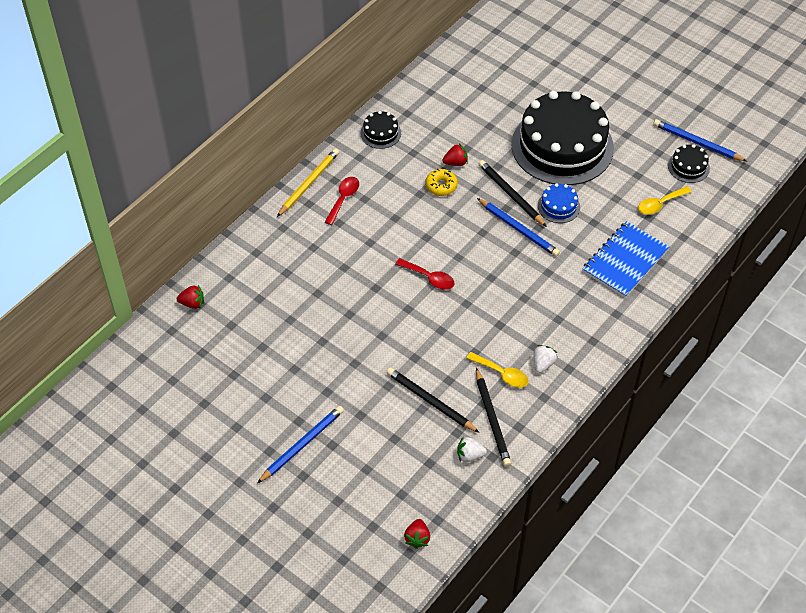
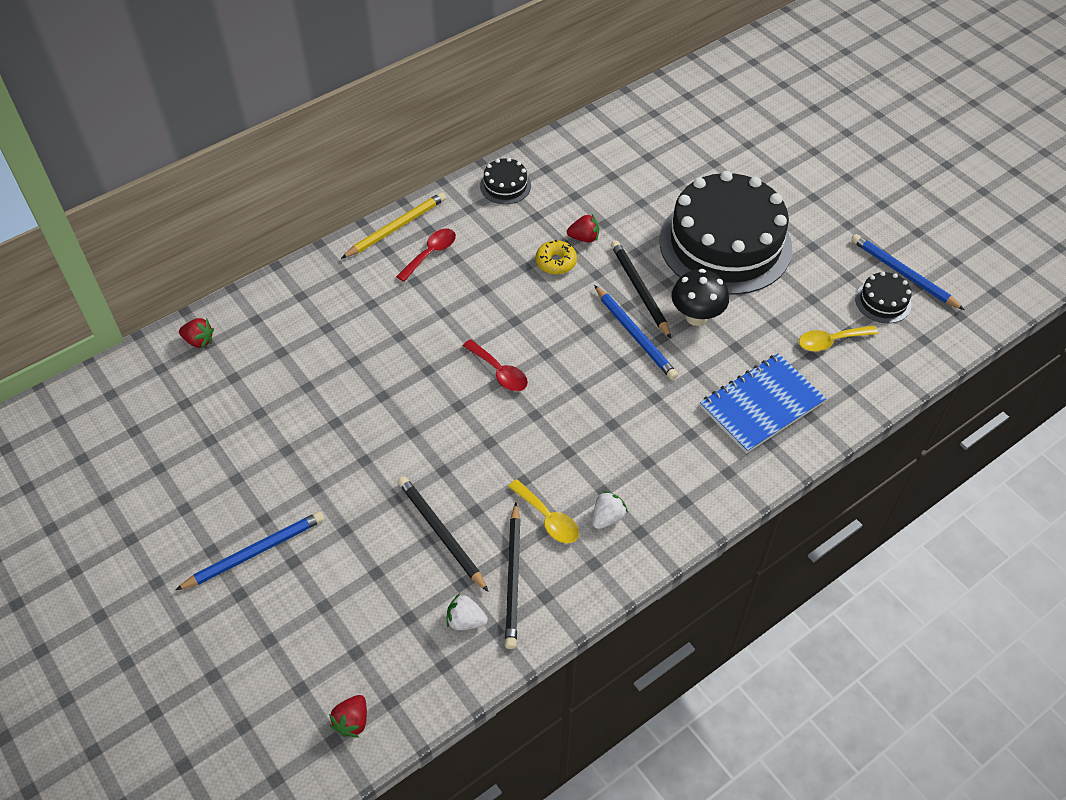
camera: 15 degrees right, 0 degrees up
blue cake [538,183,580,223] -> black mushroom [671,269,729,326]

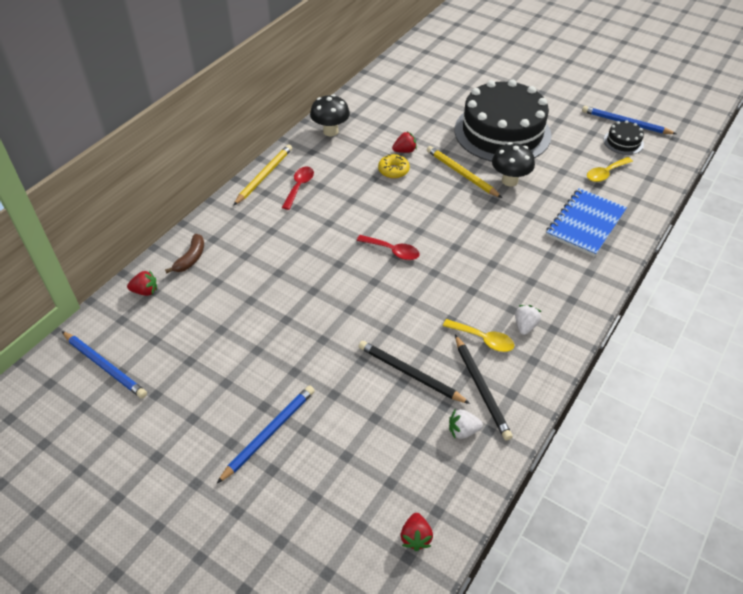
camera: 20 degrees left, 5 degrees down
black cake [480,158,531,204] -> black mushroom [310,94,350,136]
blue pencil [594,285,678,380] -> blue pencil moved to [62,331,147,398]
black pencil [611,240,671,339] -> yellow pencil [427,146,502,198]
none -> brown banana [165,234,204,273]

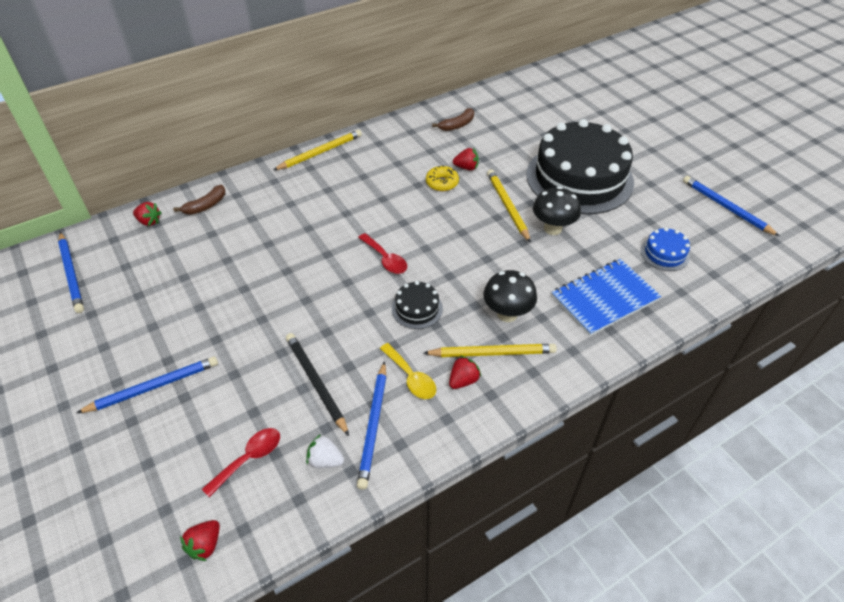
camera: 25 degrees right, 0 degrees up
red spoon [282,167,314,210] -> red spoon moved to [202,428,280,497]
black mushroom [310,94,350,136] -> black mushroom moved to [483,270,537,322]
black pencil [455,335,513,440] -> blue pencil [357,361,386,490]
white strawberry [515,305,542,335] -> red strawberry [449,355,481,389]
yellow spoon [587,157,633,182] -> blue cake [641,227,690,271]
black cake [603,121,644,155] -> black cake moved to [392,281,443,329]
none -> yellow pencil [424,344,557,357]
none -> brown banana [432,108,474,131]

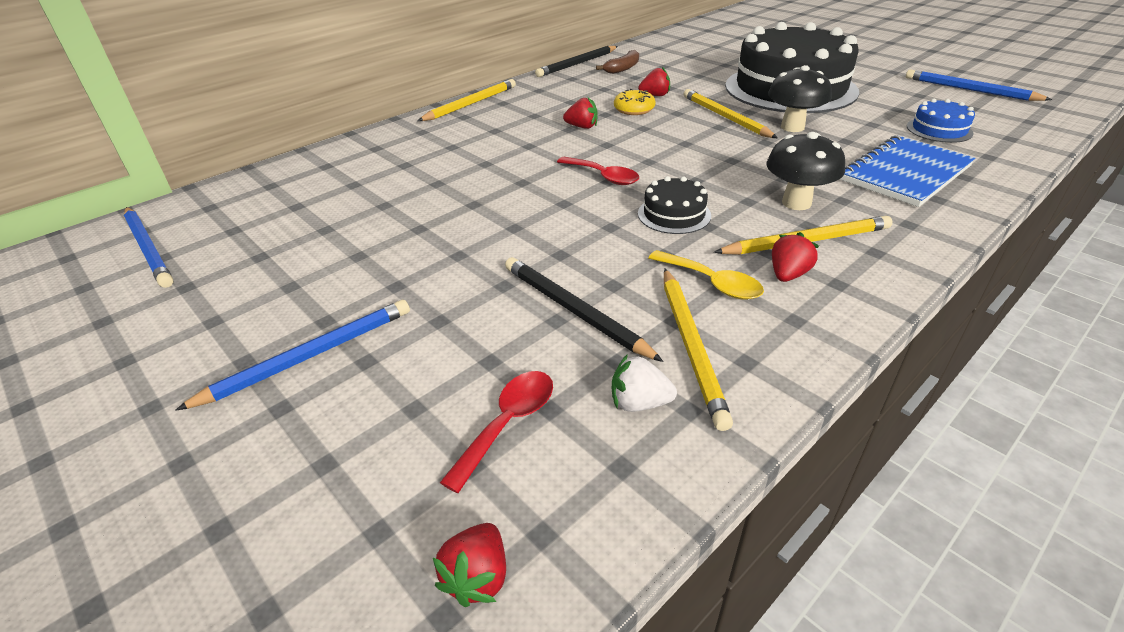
camera: 10 degrees left, 10 degrees down
red strawberry [133,202,162,226] -> red strawberry moved to [563,98,598,129]
brown banana [173,185,225,215] -> none
blue pencil [357,361,386,490] -> yellow pencil [664,269,733,431]
none -> black pencil [535,46,618,77]

